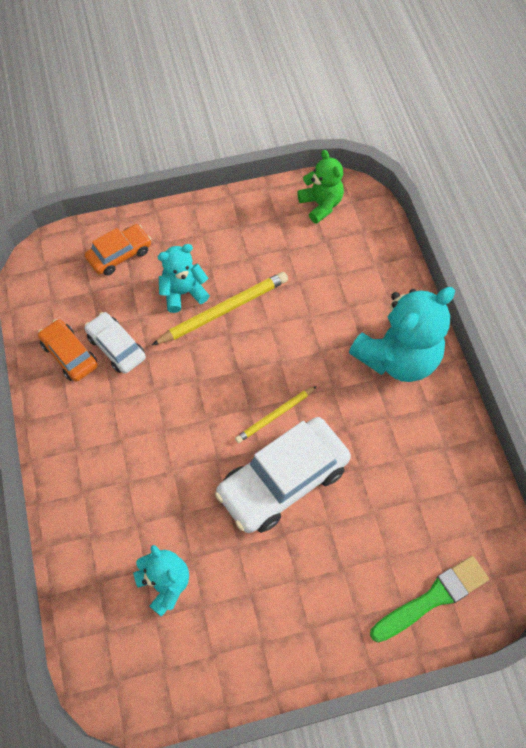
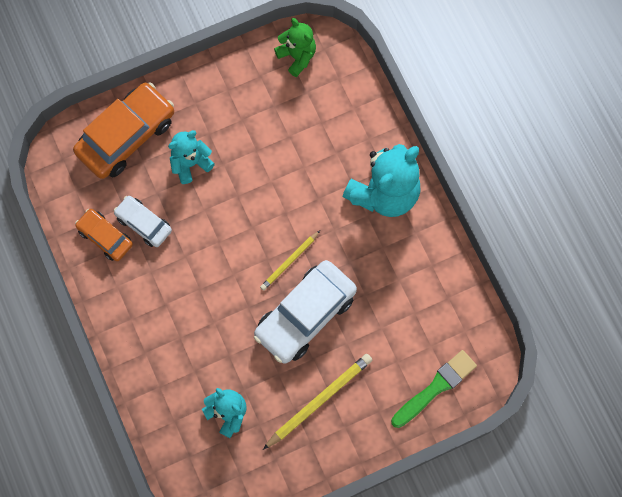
camera: 10 degrees left, 10 degrees up
orange car [85,224,151,276] -> orange car [73,82,174,179], size x1.80
yellow pencil [152,272,288,345] -> yellow pencil moved to [263,354,372,450]

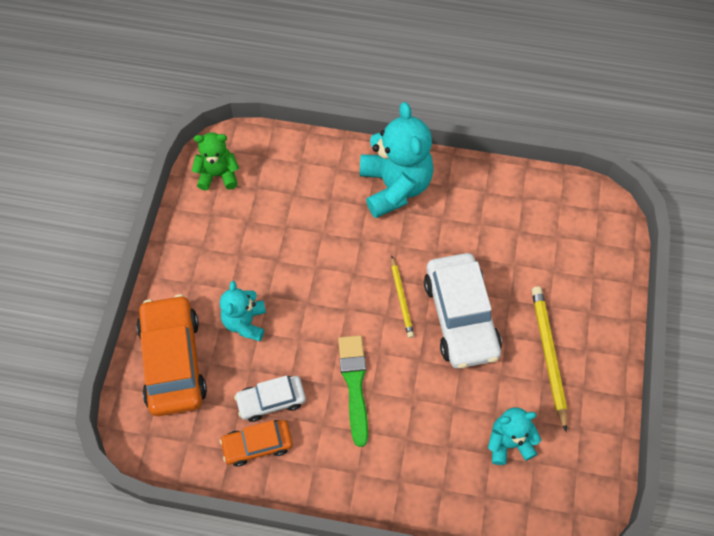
camera: 55 degrees left, 10 degrees down
green brush [391,350,477,428] -> green brush moved to [338,335,368,447]

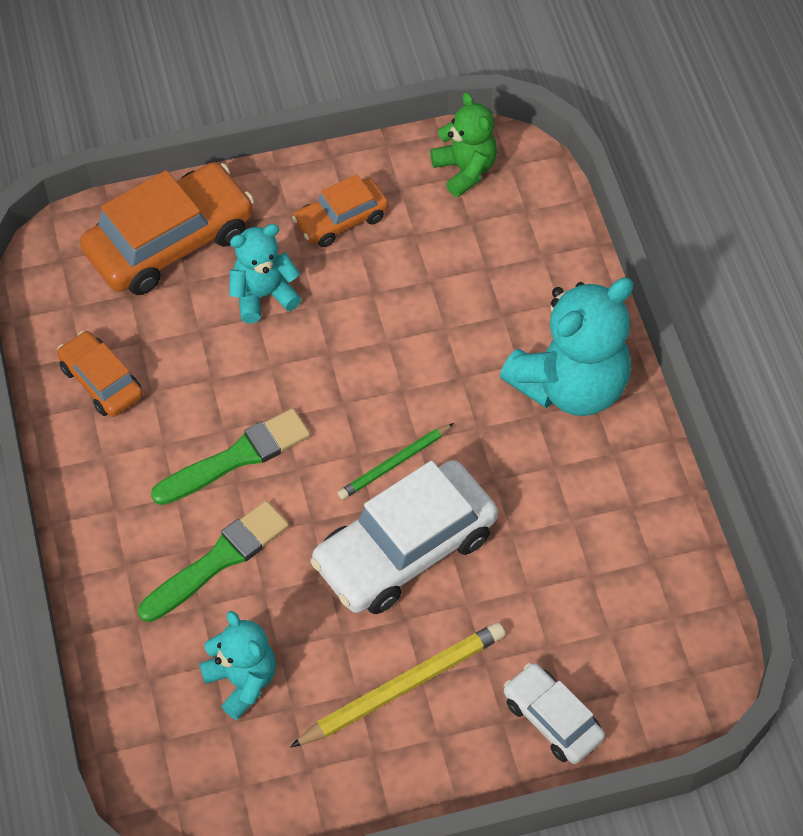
camera: 65 degrees right, 5 degrees down
white car [234,376,306,422] -> white car moved to [504,663,605,764]
yellow pencil [391,256,414,338] -> green pencil [338,423,454,500]
none -> green brush [138,501,289,622]
none -> orange car [292,174,389,247]

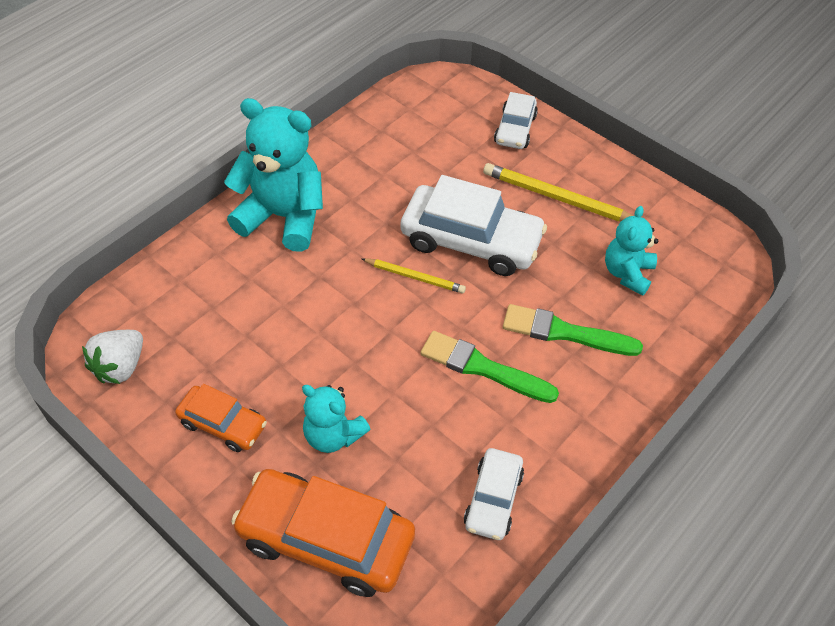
camera: 125 degrees left, 5 degrees down
orange car [57,331,143,417] -> white car [464,448,524,540]
green pencil [338,423,454,500] -> yellow pencil [362,258,466,293]
green teddy bear [430,92,497,197] -> white strawberry [82,330,143,384]

